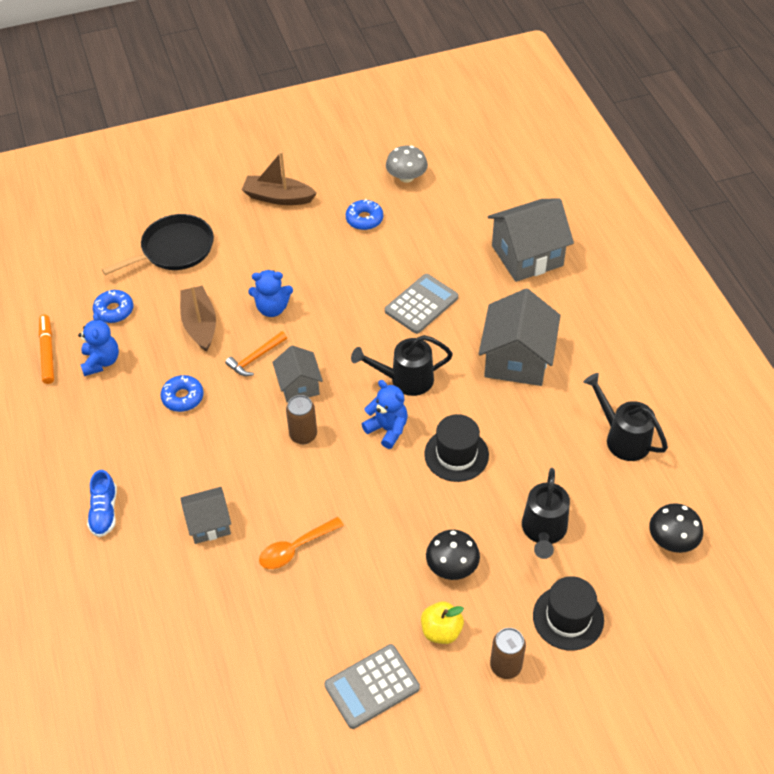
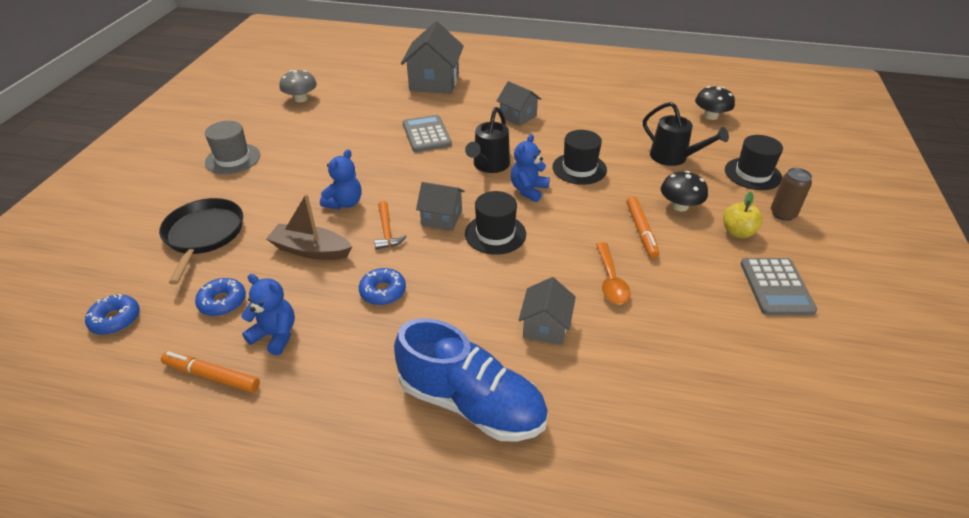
camera: 60 degrees left, 10 degrees down
blue shoe [87,470,117,537] -> blue shoe [394,318,548,441], size x2.05
brown boat [242,151,317,205] -> grey hat [205,121,260,174]
brown can [286,395,317,444] -> black hat [465,191,526,255]
blue donut [346,199,383,230] -> blue donut moved to [85,294,140,335]
blue teddy bear [362,380,408,449] -> blue teddy bear turned 45 degrees counterclockwise [511,134,550,202]
grey house [479,289,561,386] -> grey house [497,81,541,126], size x0.58
black watering can [583,373,668,461] -> none
none -> orange marker [626,196,660,258]

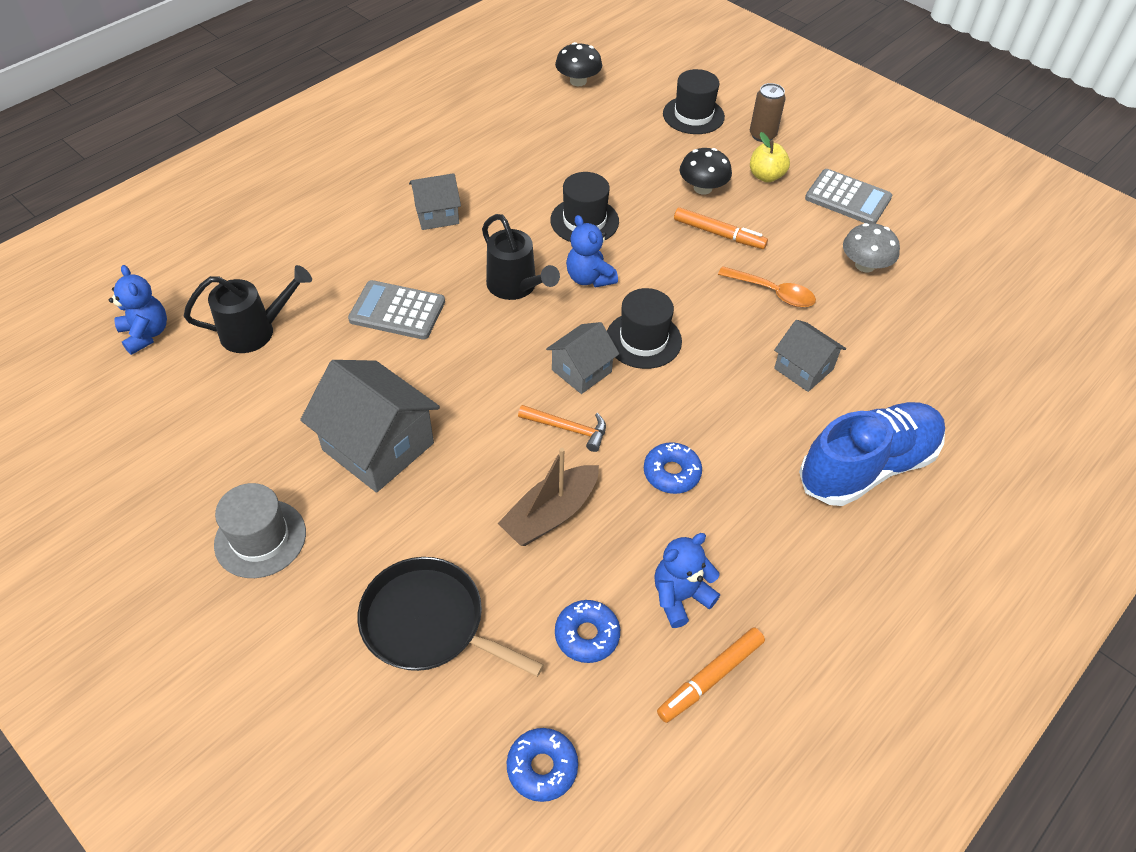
camera: 60 degrees left, 10 degrees up
grey mushroom [279,70,317,102] -> grey mushroom moved to [843,223,900,272]
blue teddy bear [320,149,362,210] -> blue teddy bear moved to [109,265,167,355]
grey house [401,21,464,94] -> grey house moved to [300,360,440,493]
black watering can [643,102,729,166] -> black watering can moved to [184,265,312,353]

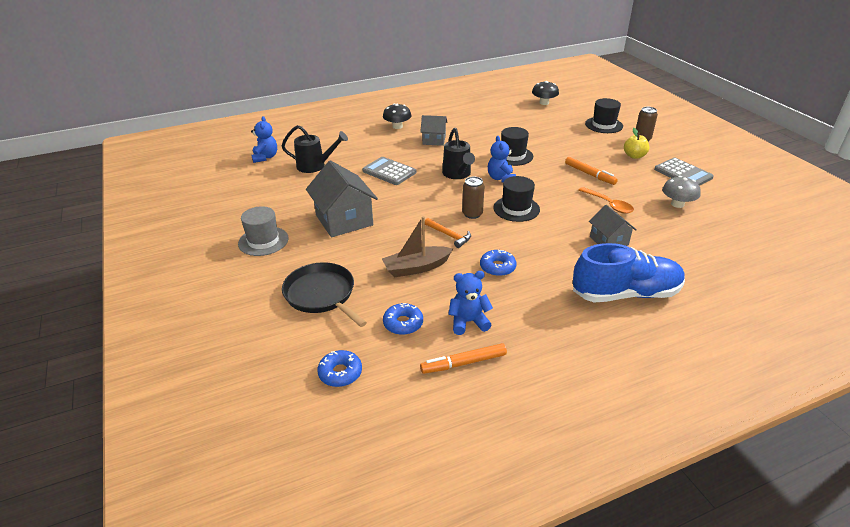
camera: 25 degrees right, 15 degrees down
grey house [546,322,619,394] -> brown can [462,177,484,219]
black mushroom [680,148,732,195] -> black mushroom moved to [383,104,412,129]

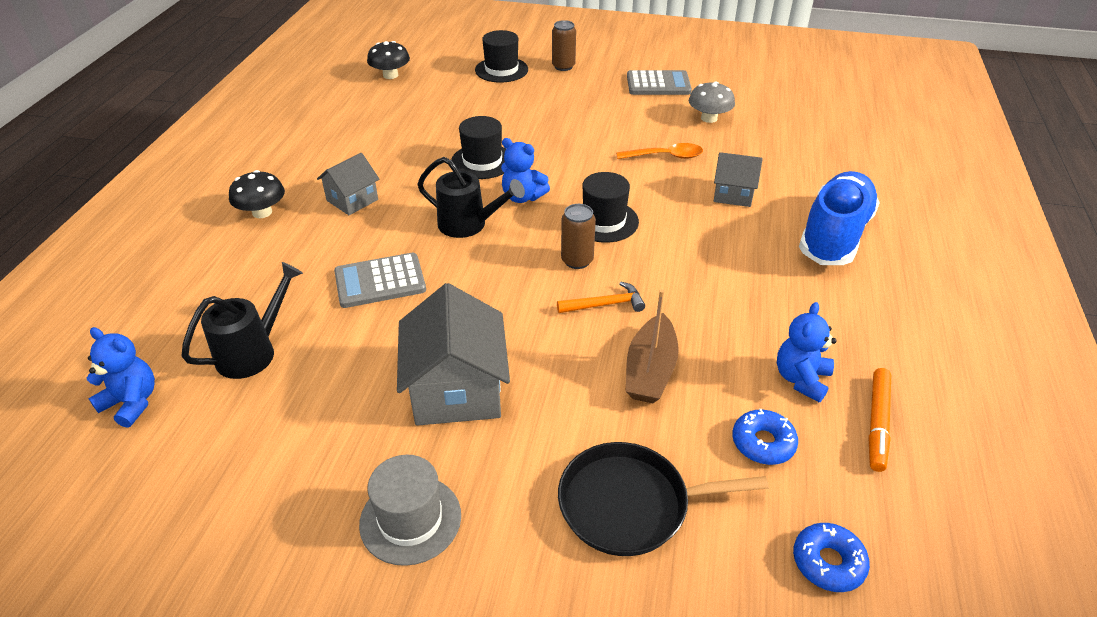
camera: 55 degrees left, 5 degrees up
grey house [306,160,378,237] -> grey house turned 75 degrees clockwise [397,283,510,426]
blue donut [480,250,516,276] -> none
orange marker [565,157,618,185] -> none
yellow apple [624,128,649,159] -> none

